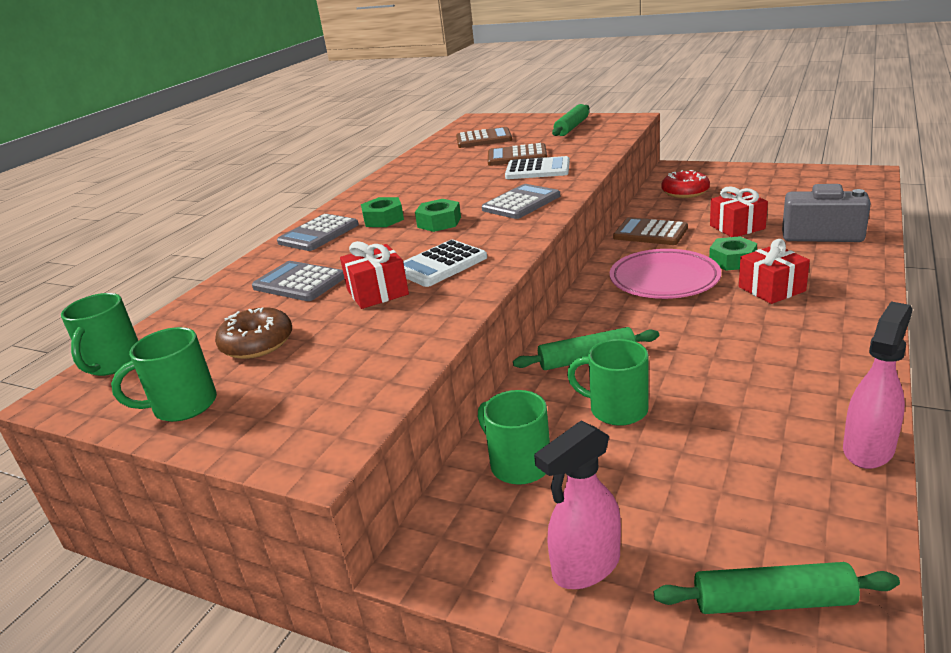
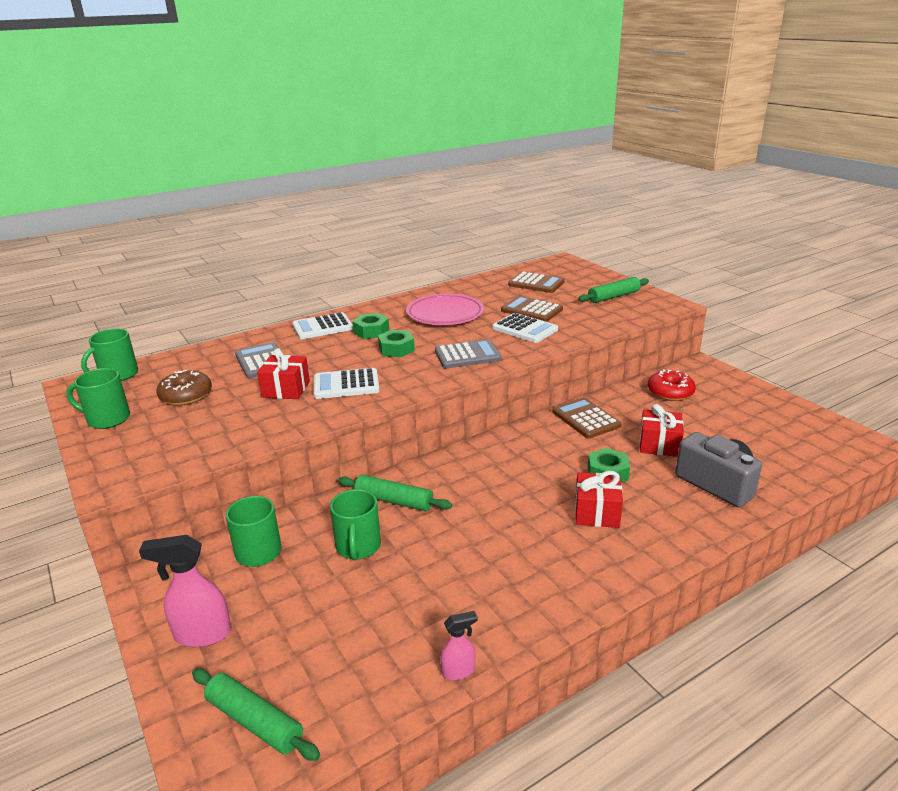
camera: 30 degrees right, 0 degrees up
grey calculator [277,214,359,251] -> white calculator [292,312,353,339]
green mug [567,339,649,426] -> green mug turned 150 degrees counterclockwise [330,489,381,560]
pink plate [610,249,721,299] -> pink plate moved to [406,294,484,325]
pink spray bottle [843,302,913,469] -> pink spray bottle [440,611,477,680], size x0.57

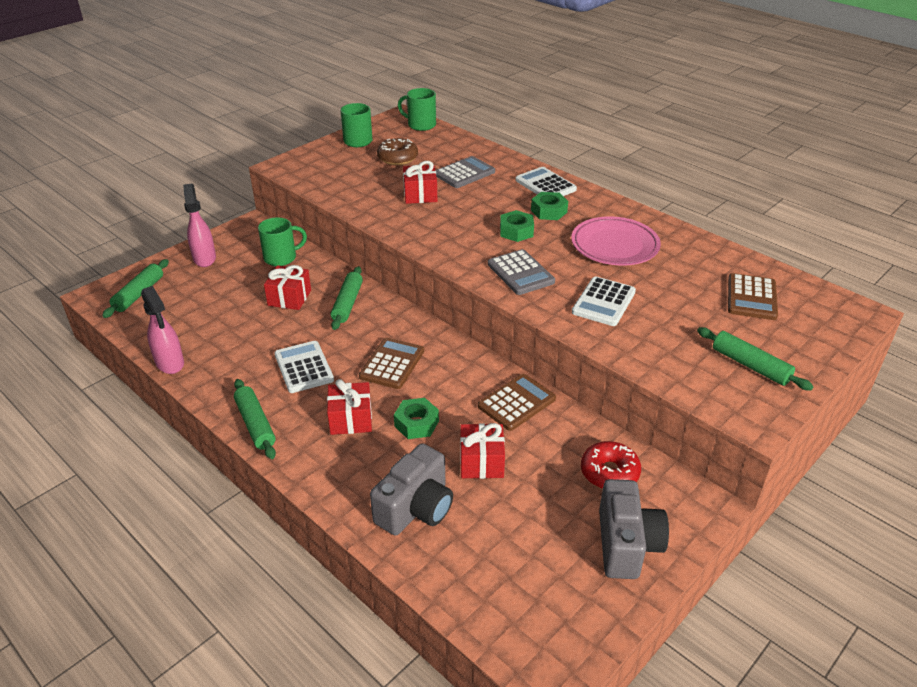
camera: 75 degrees right, 10 degrees up
white calculator [314,368,380,399] -> white calculator moved to [274,341,334,393]
green mug [330,489,381,560] -> red gift [264,265,311,310]
pink spray bottle [440,611,477,680] -> pink spray bottle [141,286,184,374], size x1.77
brown calculator [501,296,563,322] -> brown calculator moved to [359,337,424,389]
none -> green rolling pin [234,379,276,459]
none -> grey camera [599,479,669,579]

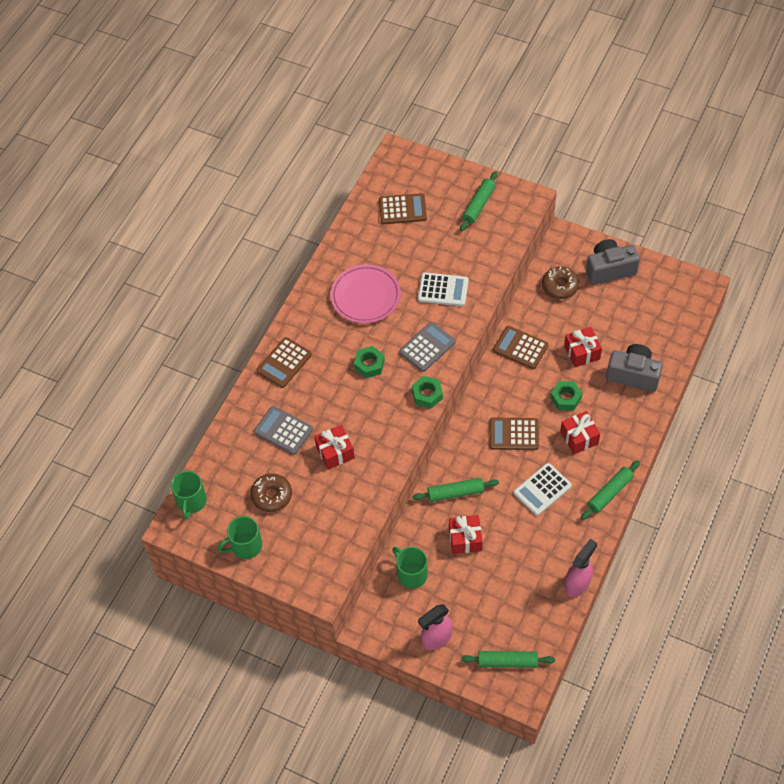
camera: 105 degrees left, 20 degrees up
white calculator [515,167,577,196] -> brown calculator [257,337,312,388]
green nut [531,192,568,220] -> green nut moved to [412,376,443,409]
red donut [581,441,641,489] -> brown donut [542,266,579,299]

